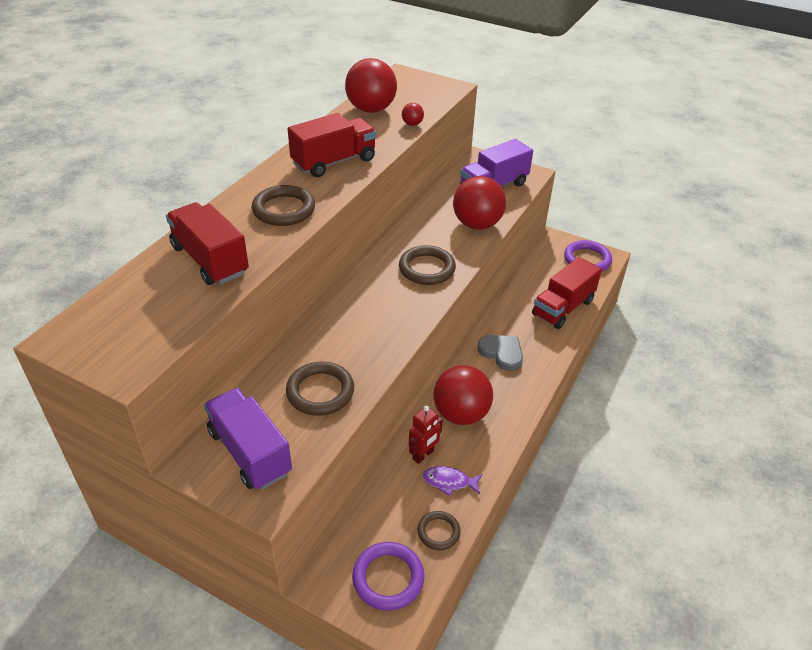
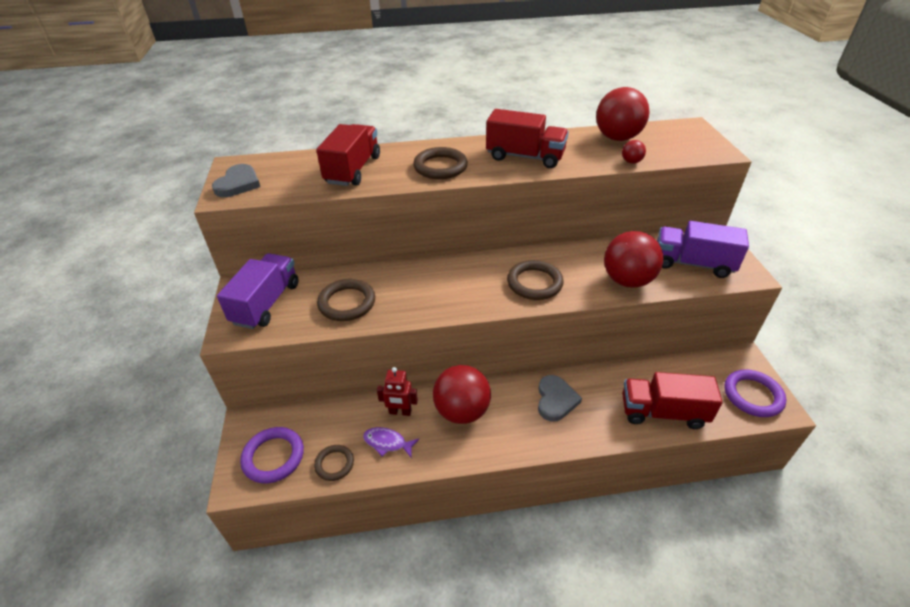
camera: 55 degrees right, 0 degrees up
purple fish [422,466,483,496] -> purple fish turned 45 degrees counterclockwise [363,427,419,457]
none -> grey heart [212,164,260,197]

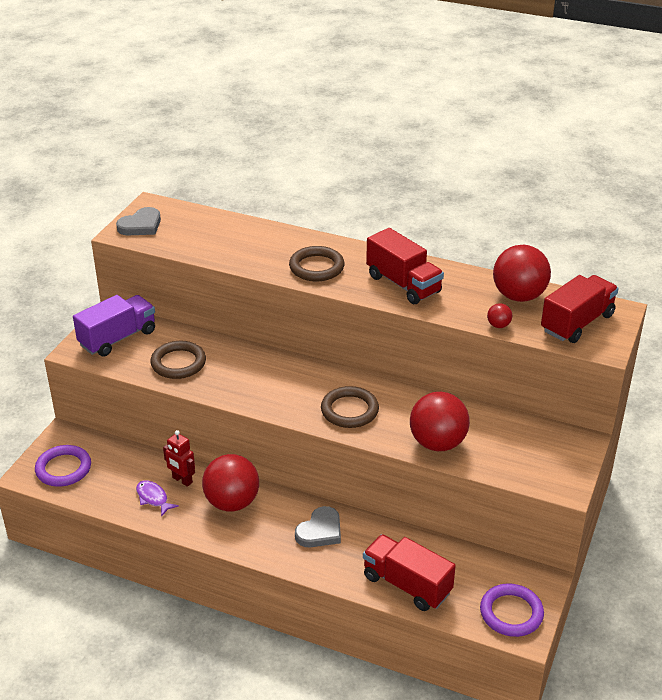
camera: 30 degrees right, 5 degrees down
brown ring [314,445,354,481] -> none
red truck [316,124,380,186] -> red truck moved to [541,275,619,343]
purple truck [657,221,749,278] -> none

